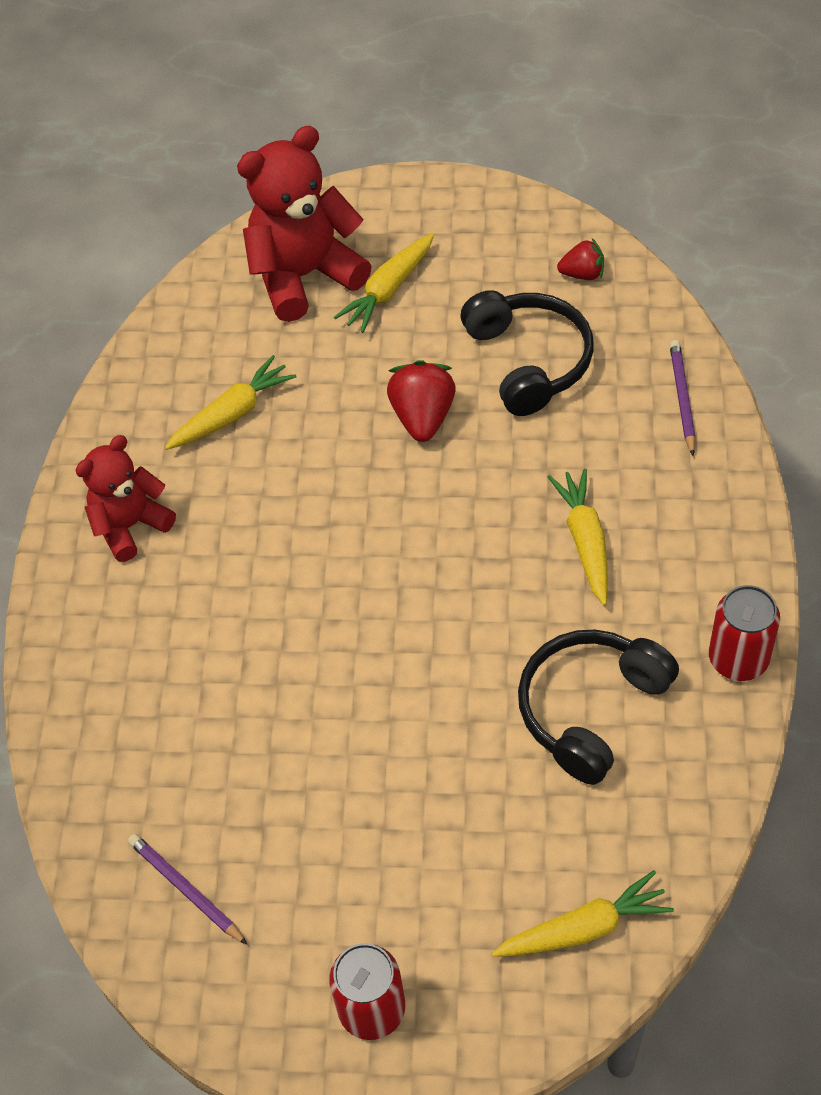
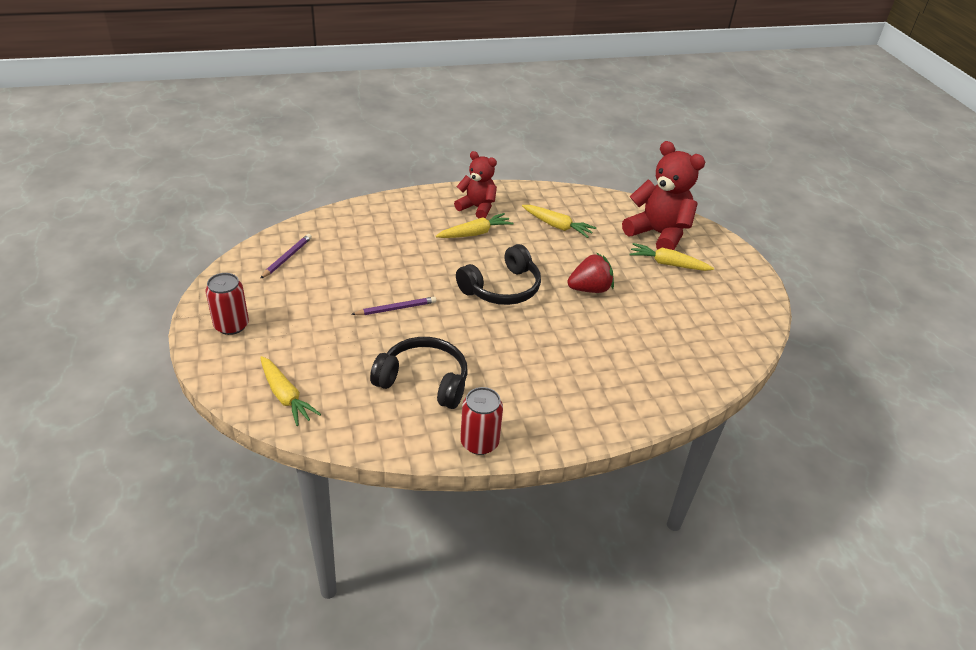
camera: 65 degrees right, 15 degrees down
black headphones [461,290,594,416] -> black headphones moved to [456,244,541,305]
yellow carrot [548,468,608,606] -> yellow carrot moved to [436,213,514,238]
red strawberry [557,238,604,280] -> none
purple pencil [669,340,696,456] -> purple pencil moved to [351,297,436,315]

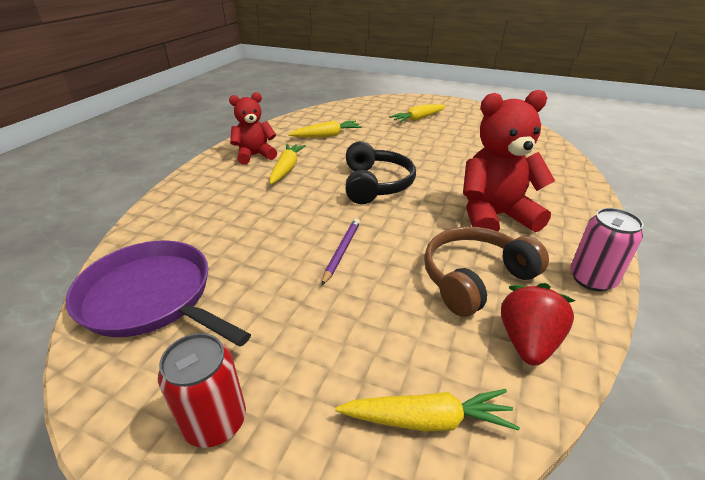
camera: 50 degrees left, 5 degrees down
purple pencil [260,234,312,279] -> purple pan [66,241,251,347]
black headphones [370,337,468,409] -> brown headphones [424,227,549,317]
red can [460,387,503,455] -> pink can [570,208,644,292]
red strawberry [567,253,614,293] -> red strawberry moved to [501,283,575,366]
red teddy bear [622,141,705,250] -> red teddy bear moved to [463,90,555,232]

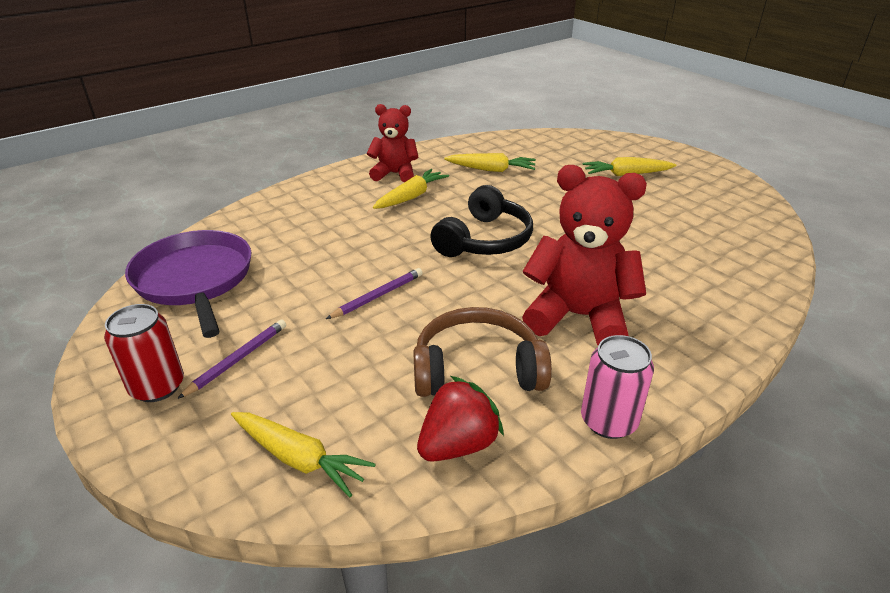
camera: 30 degrees right, 0 degrees up
none -> purple pencil [177,319,286,399]

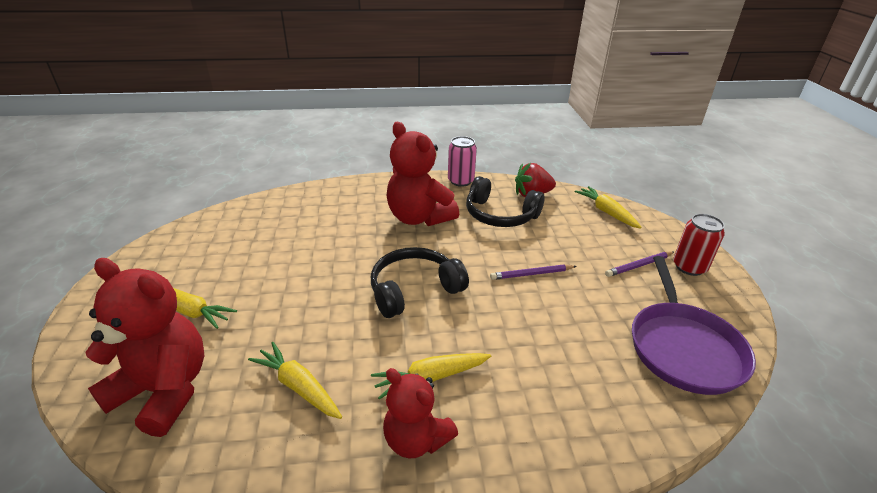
camera: 150 degrees left, 0 degrees up
brown headphones [413,307,552,397] -> black headphones [466,176,545,227]
none -> red teddy bear [85,258,204,437]

